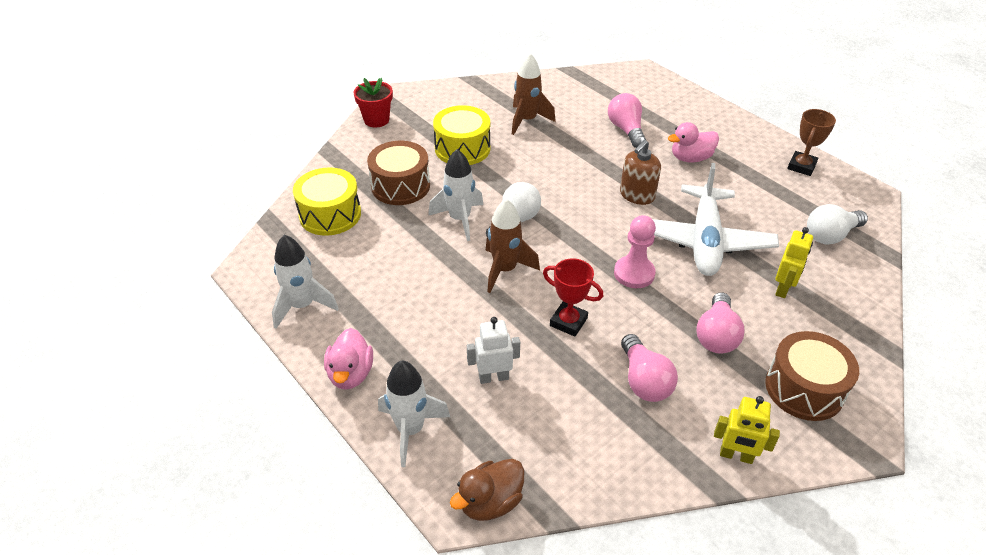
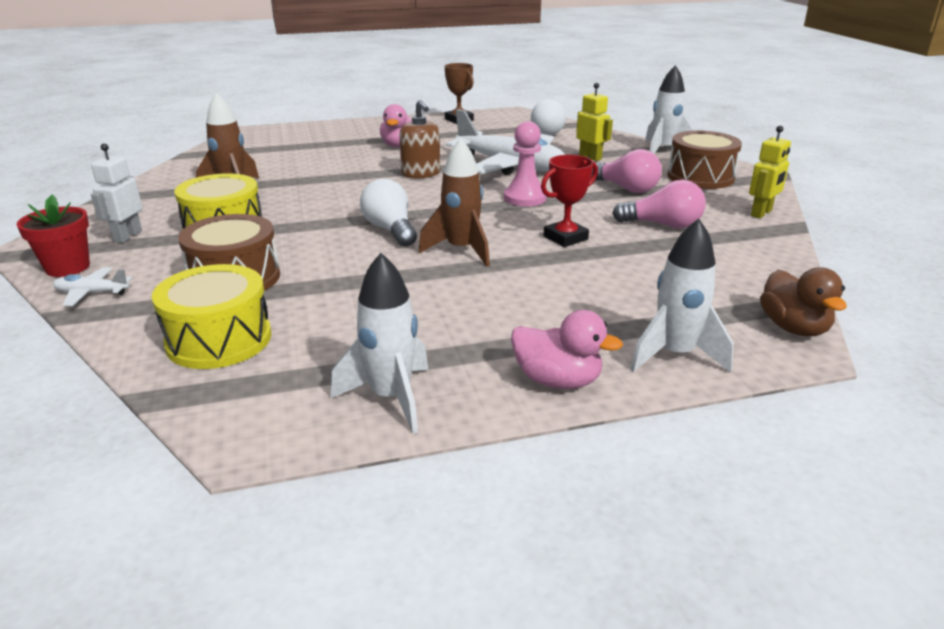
camera: 65 degrees left, 15 degrees down
white rocket [428,149,484,241] -> white rocket moved to [645,65,693,154]
white robot [467,317,520,384] -> white robot moved to [91,144,143,243]
pink light bulb [608,93,646,148] -> none
none -> white plane [53,267,132,306]

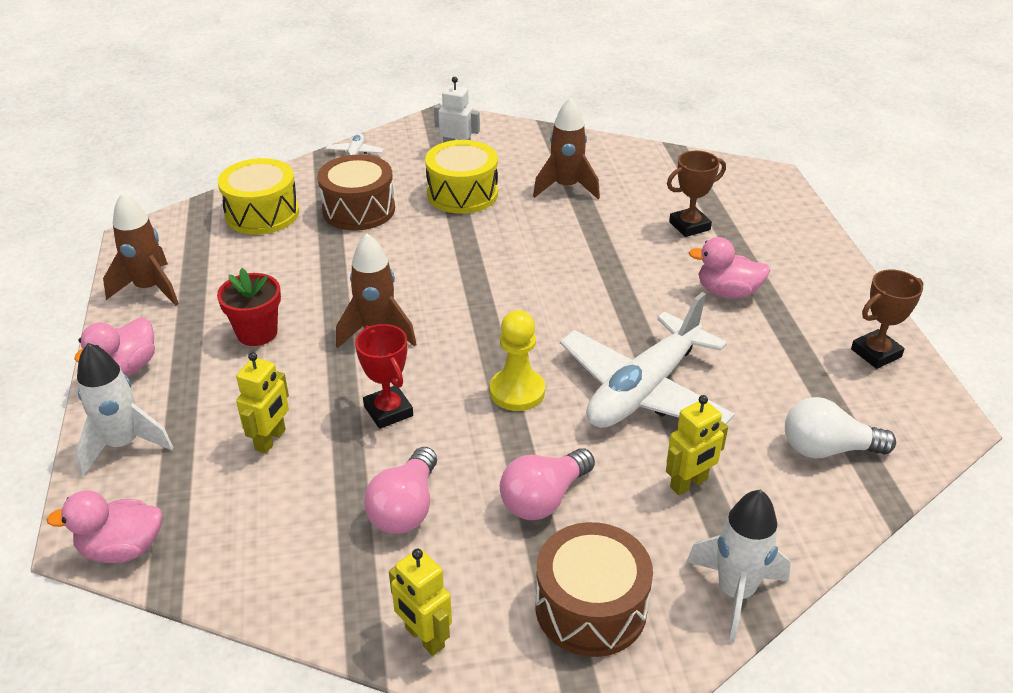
camera: 95 degrees right, 10 degrees up
red flower pot [17,195,90,277] -> red flower pot moved to [217,268,281,346]
white rocket [331,253,429,434] -> brown rocket [103,192,179,306]
white light bulb [360,179,417,247] -> none
brown soap dispenser [399,100,440,178] -> none
pink pawn [504,121,547,207] -> yellow pawn [490,310,545,411]
brown duck [760,267,847,336] -> pink duck [46,490,162,563]
none -> yellow robot [236,352,289,453]
none -> brown trophy [667,151,726,237]

